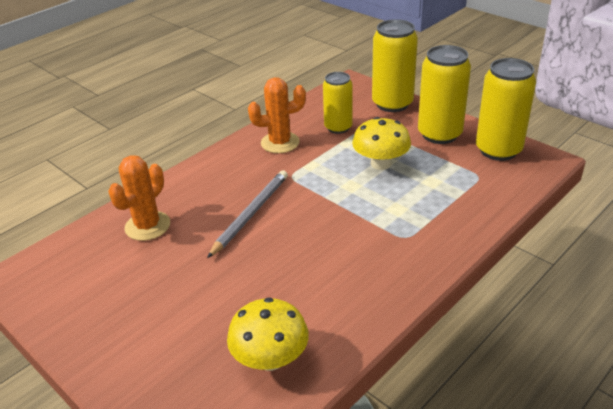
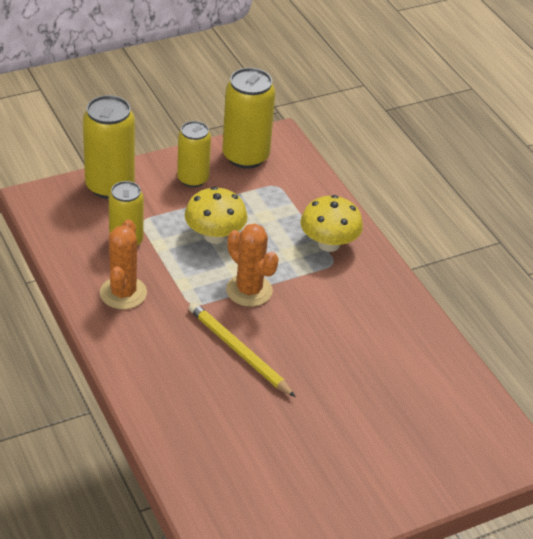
camera: 75 degrees left, 5 degrees up
orange cactus [108,155,170,241] -> orange cactus moved to [226,224,279,307]
grey pencil [207,170,288,258] -> yellow pencil [189,302,295,397]
yellow mushroom [227,298,309,371] -> yellow mushroom moved to [300,195,363,252]
yellow can [418,45,471,144] -> yellow can [177,121,211,187], size x0.66

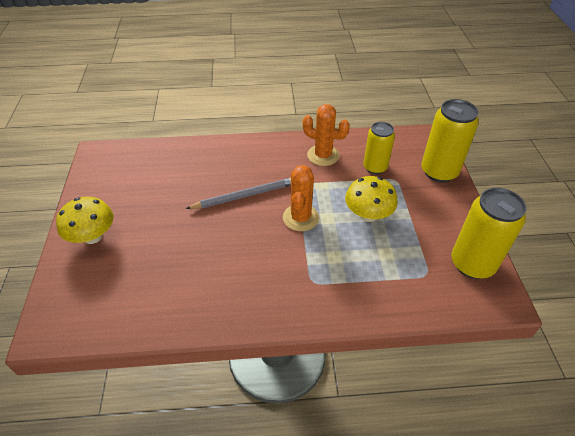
camera: 115 degrees right, 5 degrees up
yellow can [177,121,211,187] -> none
yellow pencil [189,302,295,397] -> grey pencil [185,178,291,209]
orange cactus [226,224,279,307] -> orange cactus turned 60 degrees counterclockwise [283,165,319,231]
yellow mushroom [300,195,363,252] -> yellow mushroom moved to [56,197,114,244]

